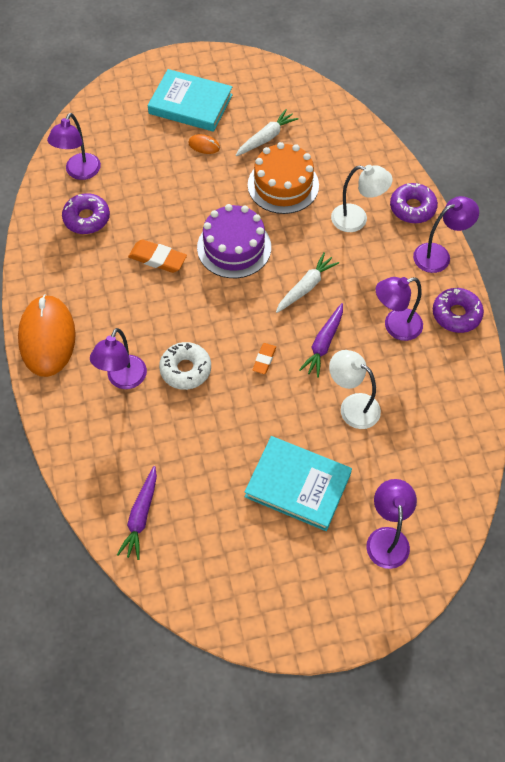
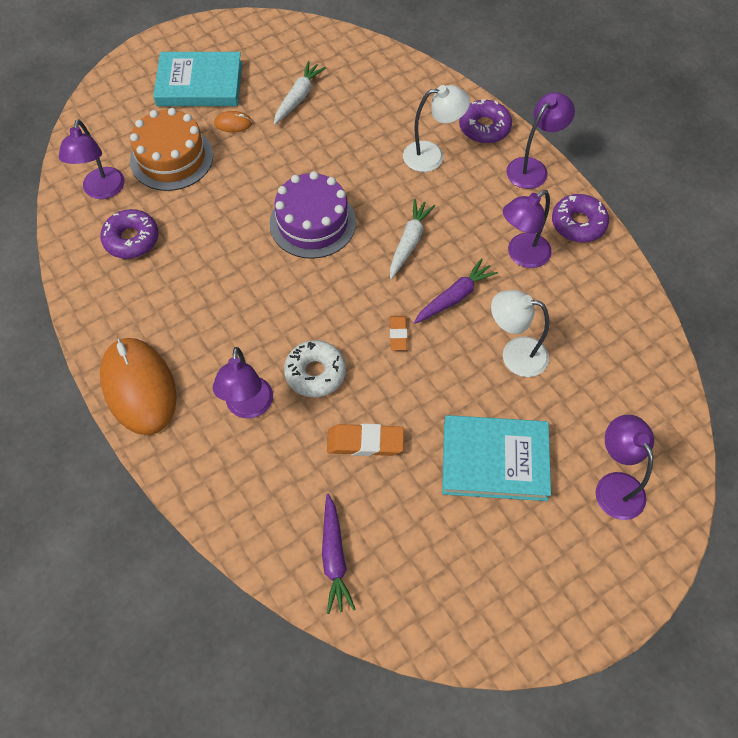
camera: 20 degrees left, 0 degrees up
orange eraser [128,240,187,273] -> orange eraser moved to [327,423,404,456]
orange cake [248,142,319,214] -> orange cake moved to [130,108,213,191]
purple carrot [299,303,343,378] -> purple carrot turned 135 degrees counterclockwise [414,258,498,324]

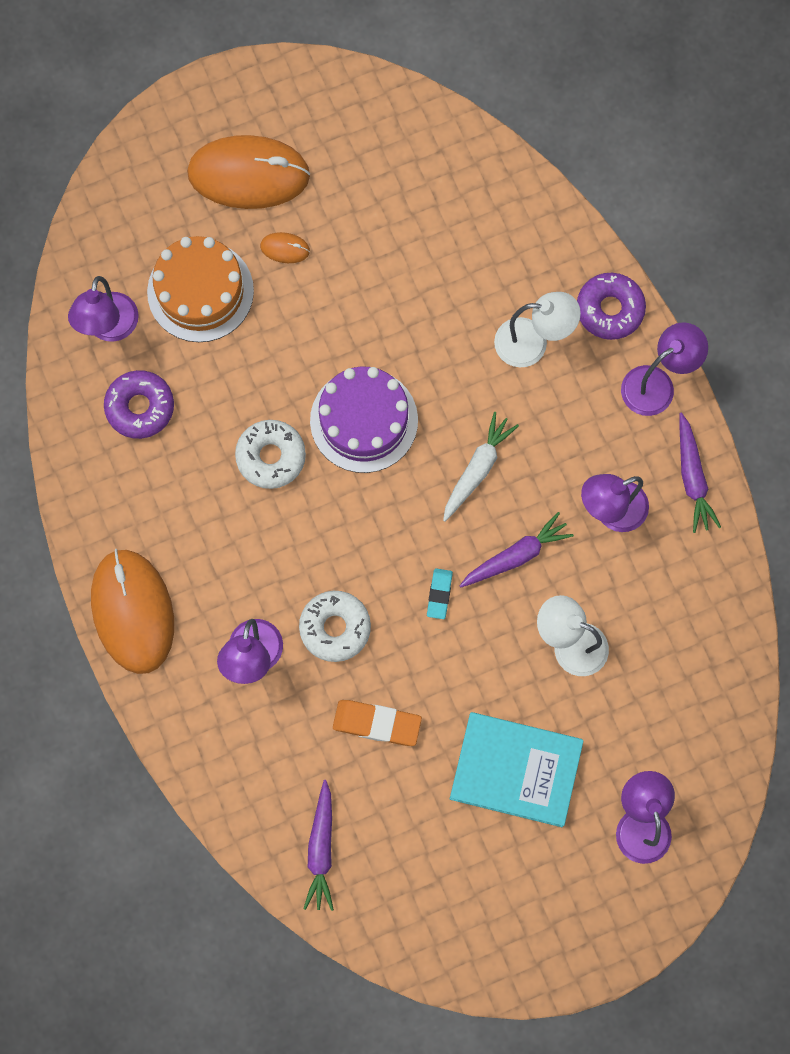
camera: 10 degrees right, 15 degrees up
turquoise book [153,52,242,106] -> orange mouse [187,135,310,209]
white carrot [274,61,326,125] -> none
orange eraser [390,316,407,350] -> turquoise eraser [427,568,453,619]
purple donut [552,194,609,243] -> purple carrot [679,412,721,533]
none -> white donut [235,420,306,489]

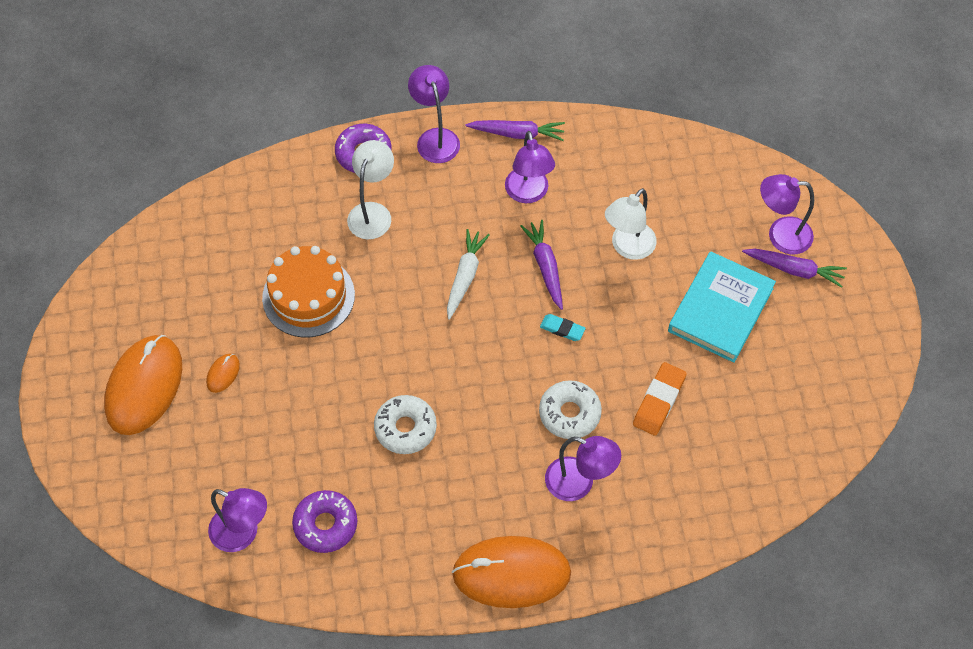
camera: 75 degrees left, 15 degrees down
orange cake [147,236,254,342] -> orange cake moved to [262,246,355,338]
purple carrot [303,780,334,911] -> purple carrot moved to [742,249,847,288]
purple cake [310,366,418,473] -> none
white carrot [443,412,519,522] -> white carrot turned 60 degrees clockwise [447,229,490,320]

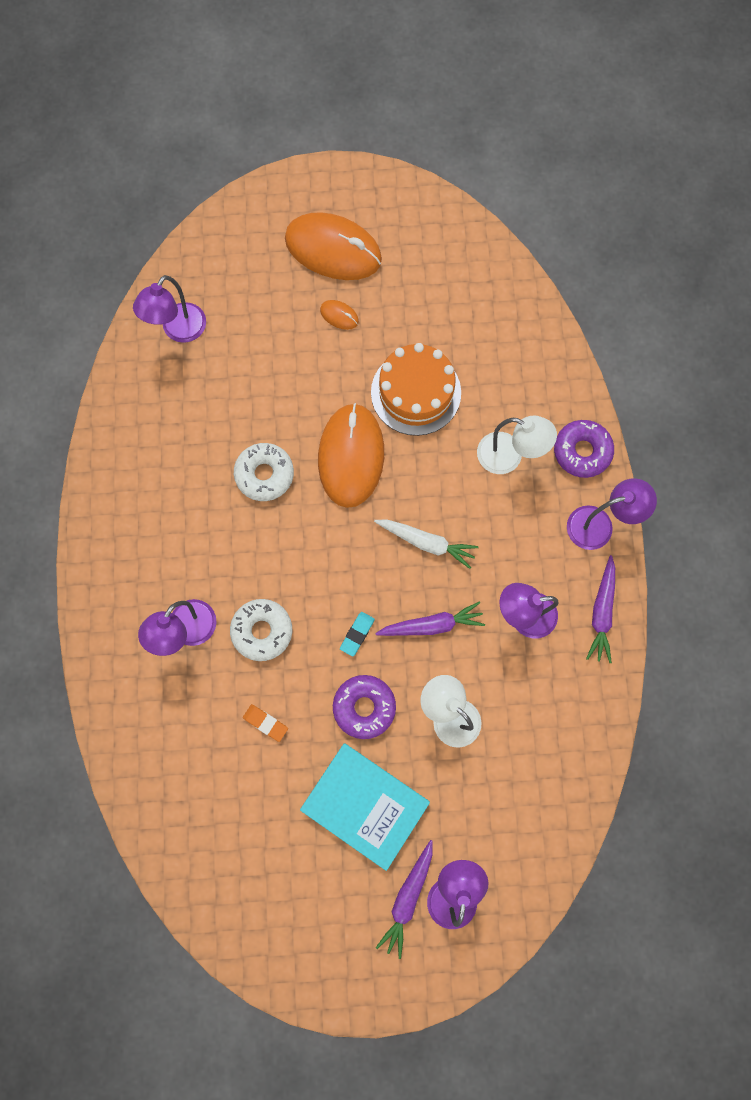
camera: 95 degrees right, 15 degrees up
purple donut [292,490,357,553] -> purple donut moved to [333,675,396,739]
orange mouse [452,536,571,608] -> orange mouse moved to [318,403,384,508]
orange eraser [633,362,687,436] -> orange eraser [243,704,288,742], size x0.61

